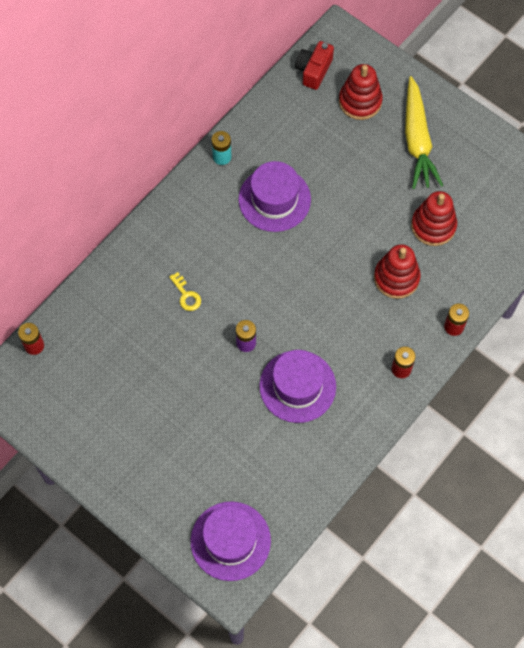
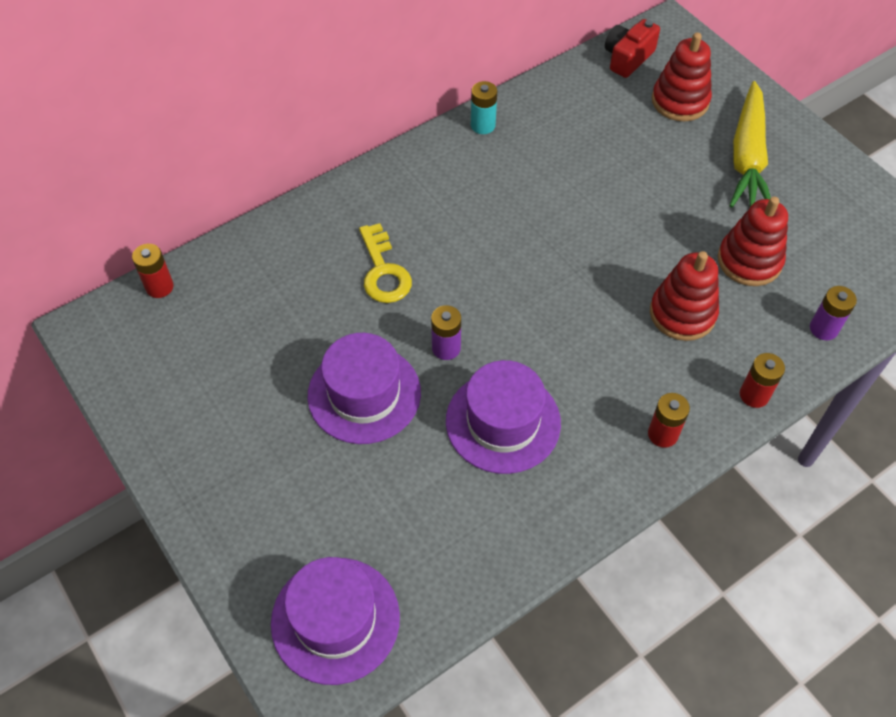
camera: 15 degrees right, 10 degrees down
yellow key [169,272,201,311] -> yellow key [359,223,412,303], size x1.57
purple hat [238,161,311,232] -> purple hat moved to [308,333,421,444]
none -> purple battery [810,286,857,340]

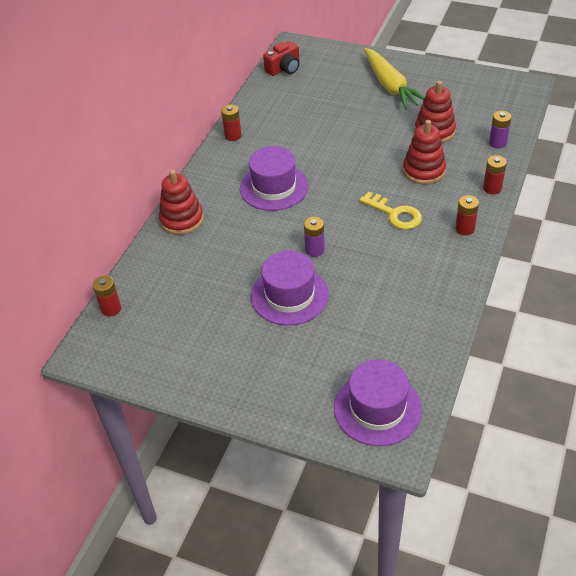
camera: 30 degrees left, 10 degrees down
yellow key [359,223,412,303] -> yellow key moved to [359,192,422,230]
purple hat [446,360,561,474] -> purple hat moved to [240,146,309,211]
turquoise battery [471,81,497,134] -> red battery [221,105,242,141]
red camera [605,19,660,78] -> red camera turned 135 degrees counterclockwise [263,41,300,76]
red stacking toy [652,32,712,121] -> red stacking toy moved to [159,170,204,235]

